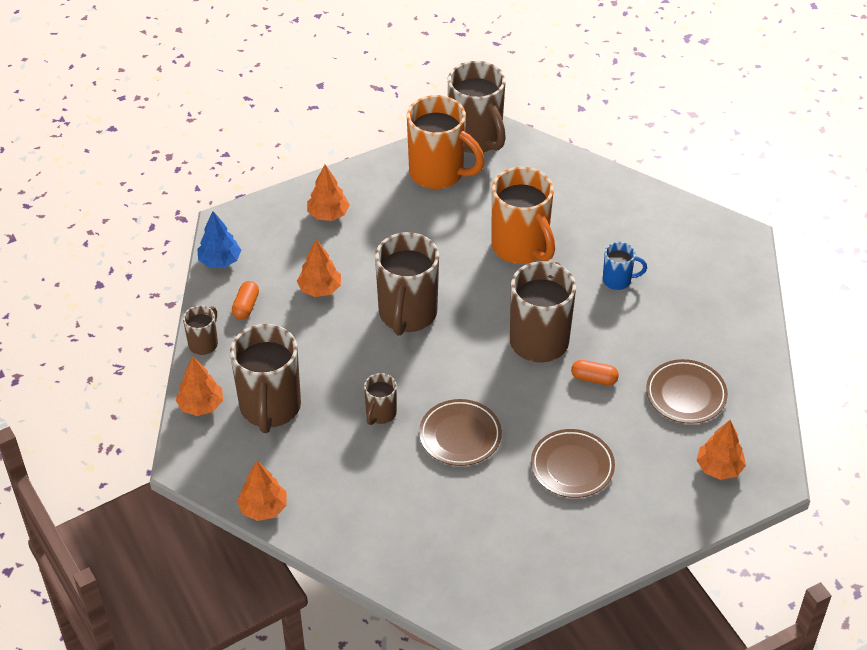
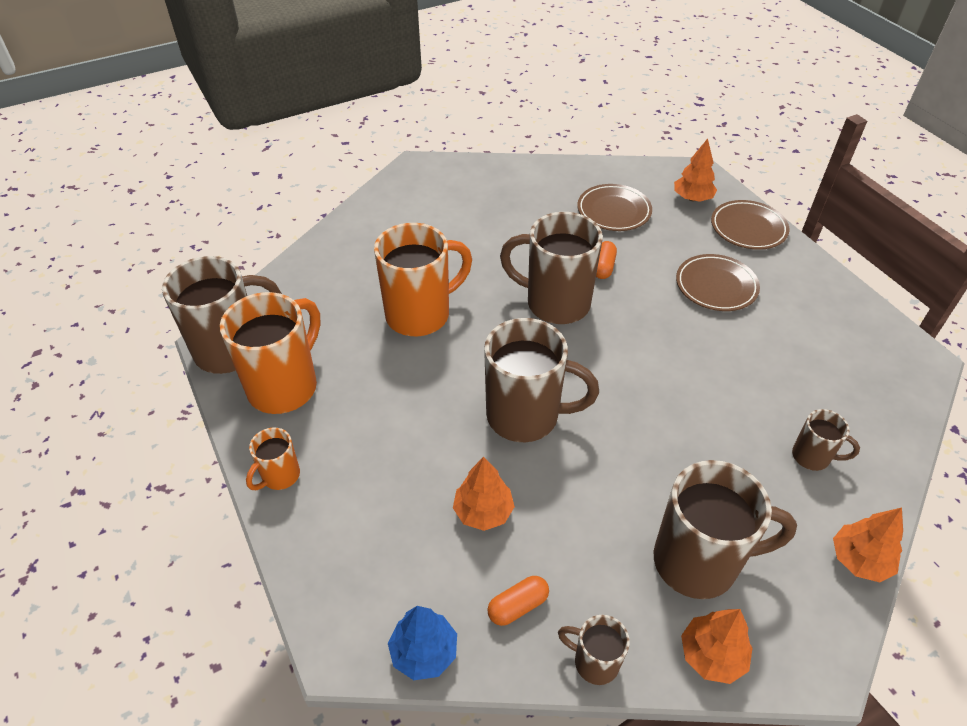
camera: 90 degrees left, 0 degrees up
orange capsule [232,281,259,320] -> orange capsule turned 45 degrees counterclockwise [487,576,549,626]
orange tree [307,165,350,221] -> none
brown mug [364,373,397,425] -> brown mug moved to [792,409,860,471]
brown plate [419,399,502,466] -> brown plate moved to [711,200,790,250]
blue mug [603,242,647,290] -> none
none -> orange mug [246,428,300,490]

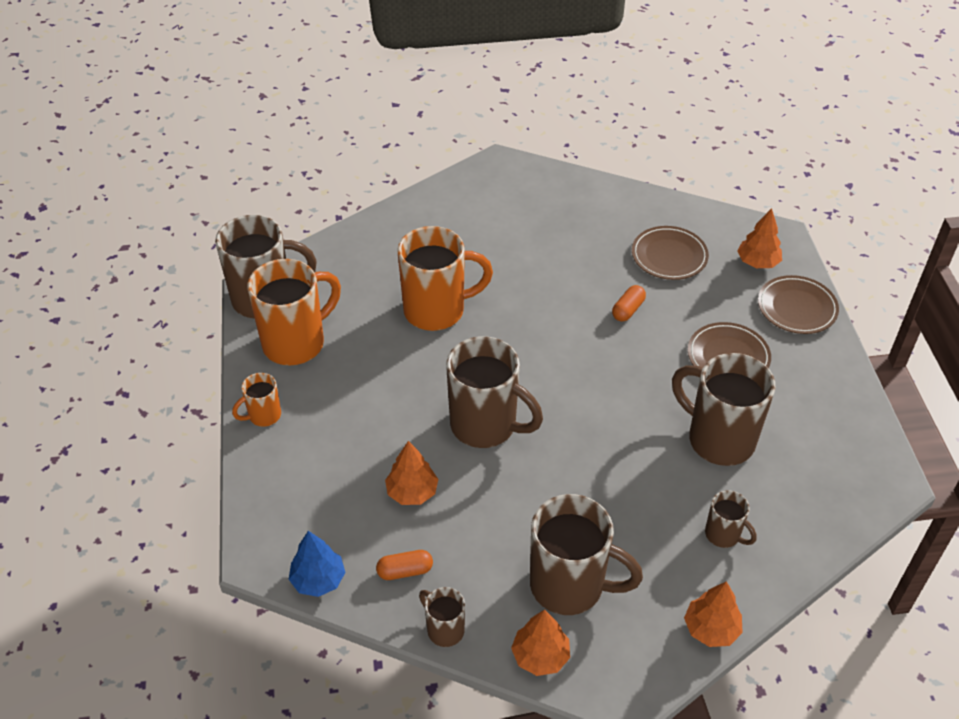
camera: 20 degrees right, 0 degrees up
brown mug [500,212,603,324] -> brown mug moved to [672,353,776,466]

